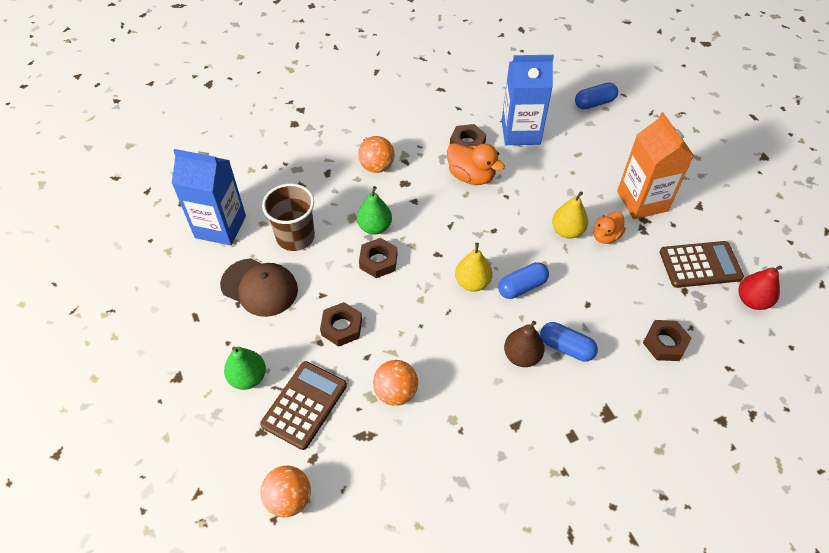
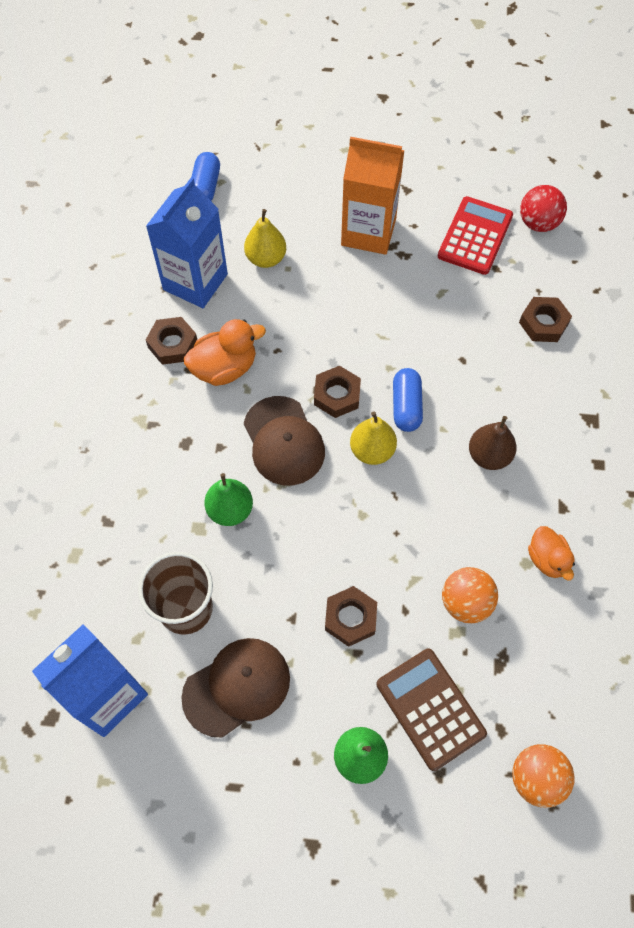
camera: 60 degrees left, 10 degrees up
orange ball [358,136,395,173] -> none
brown nut [359,238,397,278] -> brown nut moved to [314,366,361,418]
blue capsule [540,322,598,362] -> none
yellow pear [552,192,588,239] -> yellow pear moved to [244,209,286,268]
orange duck [594,211,626,244] -> orange duck moved to [528,526,575,580]
brown calculator [660,241,744,288] -> red calculator [438,196,513,275]
red pear [739,266,782,310] -> red ball [520,185,567,232]
none -> brown cap [244,396,325,485]

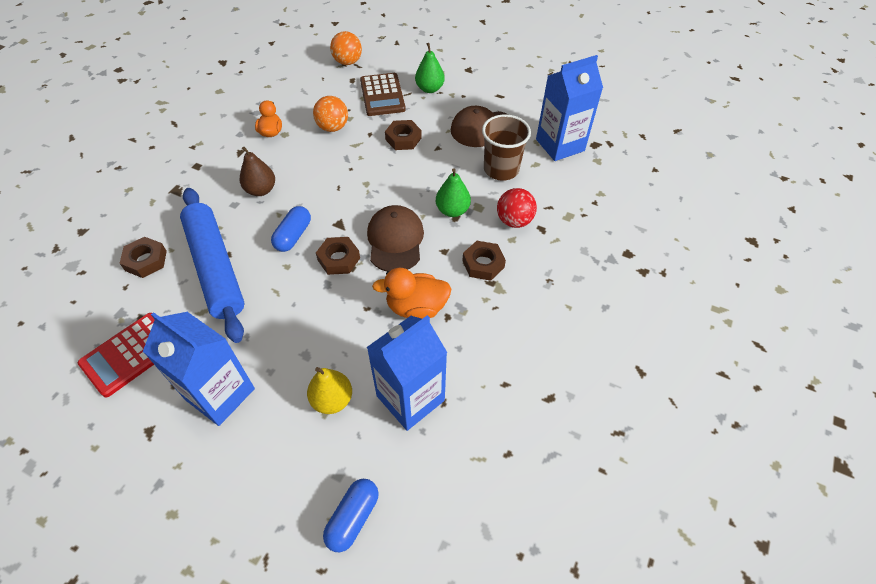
camera: 160 degrees left, 10 degrees down
brown nut [146,317,197,365] -> brown nut moved to [462,241,506,281]
orange carton [341,137,405,255] -> blue carton [143,312,255,426]
yellow pear [350,411,397,465] -> none
red ball [520,185,567,232] -> red ball moved to [497,188,537,228]
none -> blue rolling pin [180,188,245,343]

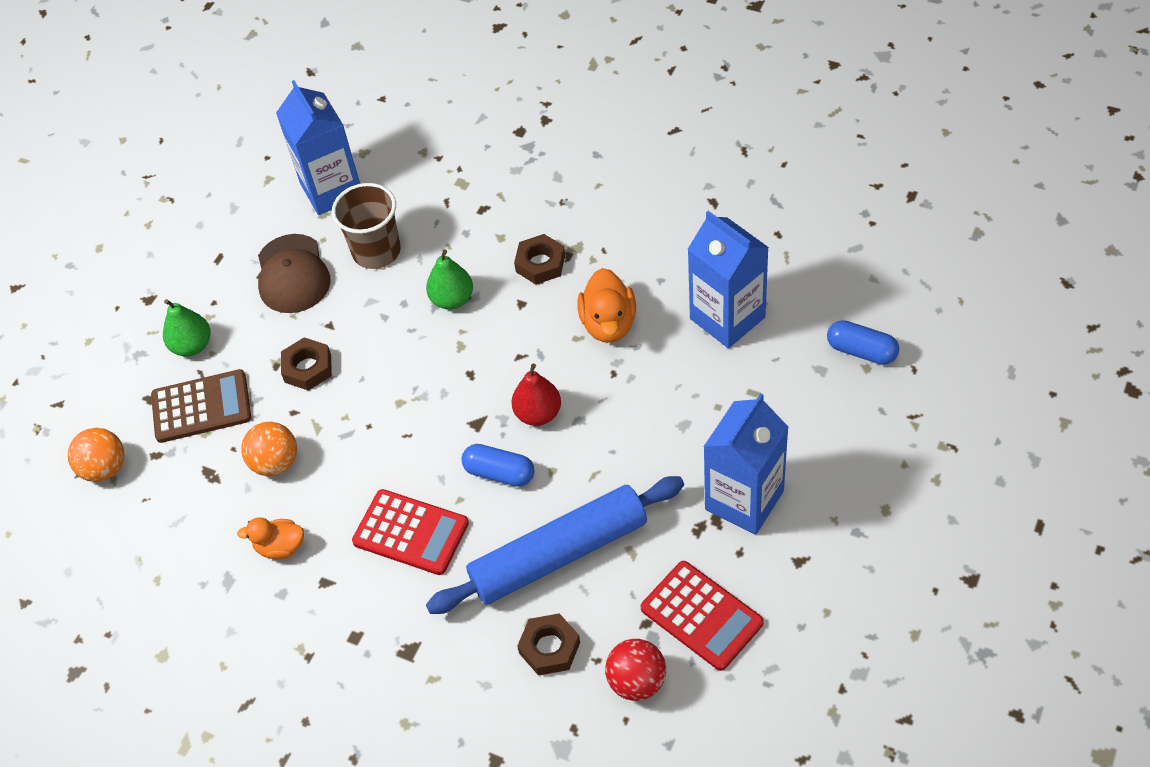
camera: 85 degrees left, 0 degrees up
brown pear [240,147,275,196] -> red calculator [352,489,469,575]
yellow pear [307,367,352,414] -> none
brown nut [316,237,360,275] -> red pear [512,364,561,426]
brown cap [367,205,424,272] -> none
red ball [497,188,537,228] -> red ball moved to [605,639,666,701]

